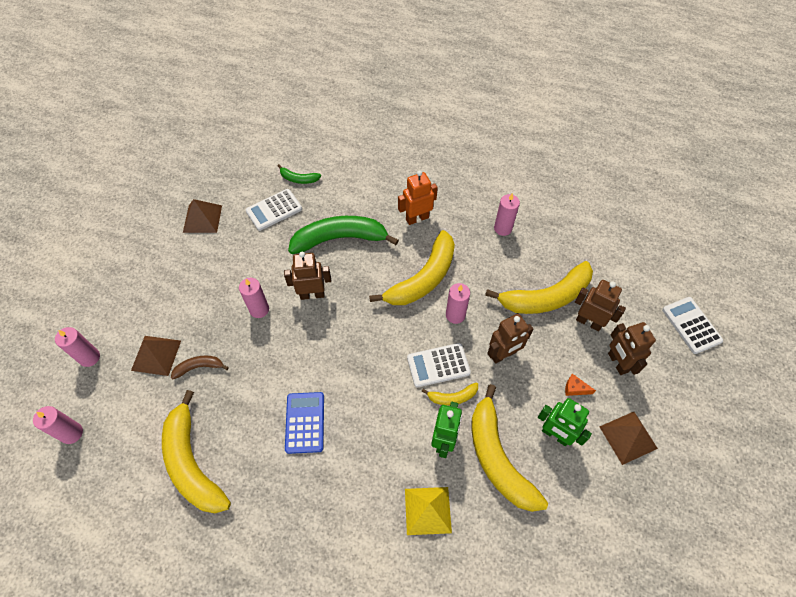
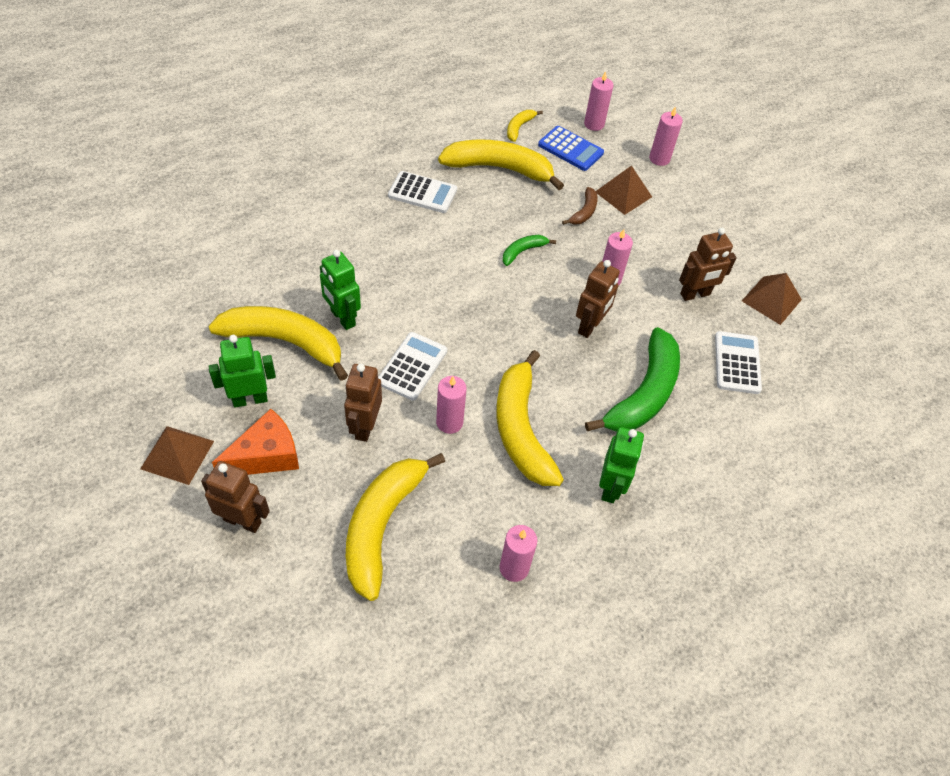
camera: 125 degrees right, 5 degrees down
green banana [278,164,321,184] -> green banana moved to [503,235,556,266]
blue calculator [285,392,324,454] -> blue calculator moved to [538,126,604,171]
orange robot [398,170,438,225] -> green robot [599,427,644,503]
yellow pyramid [405,487,452,535] -> none
yellow banana [421,382,478,405] -> yellow banana moved to [507,110,543,142]
orange cheese [565,374,596,396] -> orange cheese [212,409,299,475], size x2.18
brown robot [575,280,626,332] -> brown robot moved to [679,228,736,301]
white calculator [662,297,723,354] -> white calculator moved to [388,171,457,213]

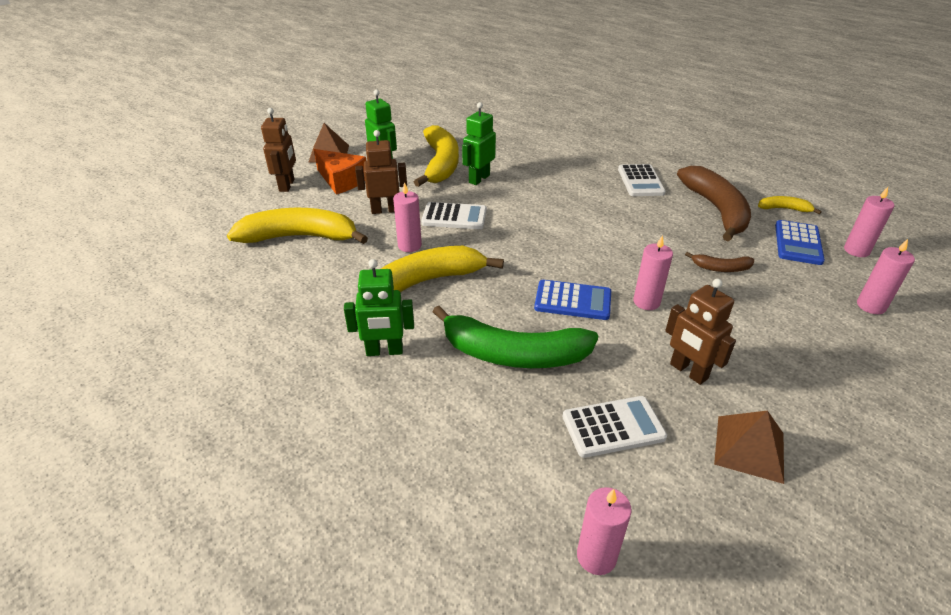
camera: 75 degrees right, 15 degrees down
yellow banana [438,139,564,190] -> brown banana [677,166,751,242]
pink candle [500,525,537,582] -> pink candle moved to [577,487,632,575]
green banana [503,235,556,266] -> none
brown robot [576,260,620,338] -> blue calculator [534,280,611,320]
brown pyramid [596,165,652,215] -> none

